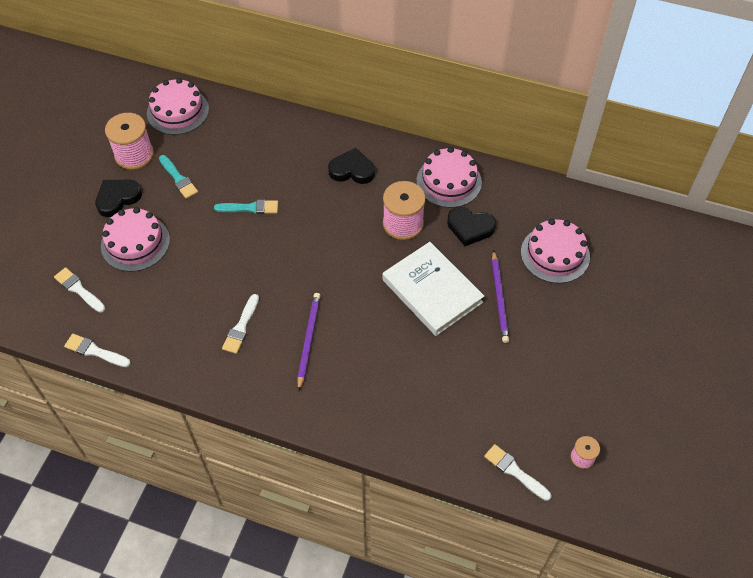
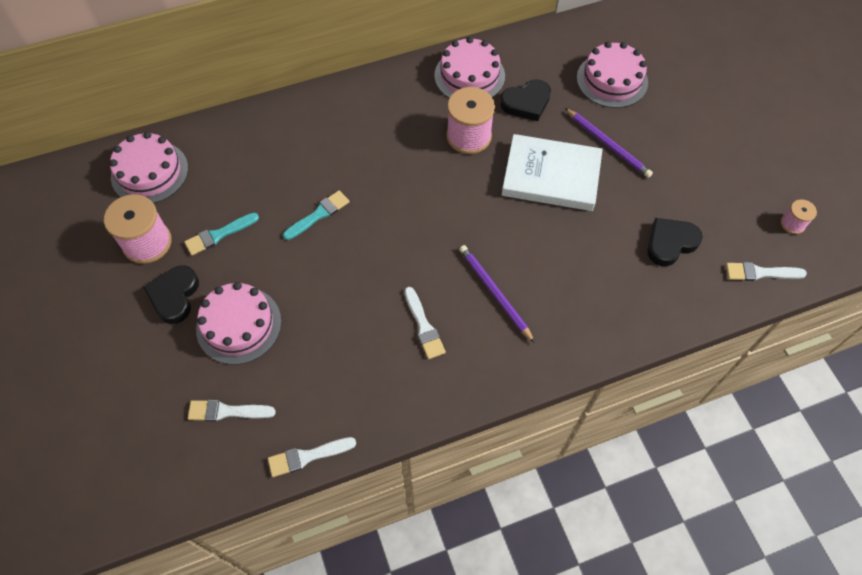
camera: 40 degrees left, 5 degrees up
turquoise brush [159,155,198,199] -> turquoise brush turned 135 degrees clockwise [184,213,259,256]
black heart [328,148,375,184] -> black heart moved to [647,218,703,266]

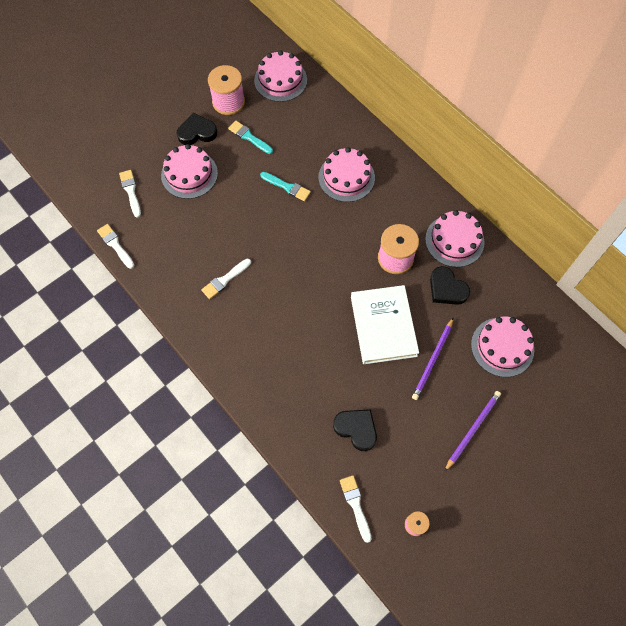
camera: 70 degrees right, 5 degrees up
purple pencil [459,245,535,343] -> purple pencil moved to [445,391,501,471]
none -> pink cake [319,147,375,202]

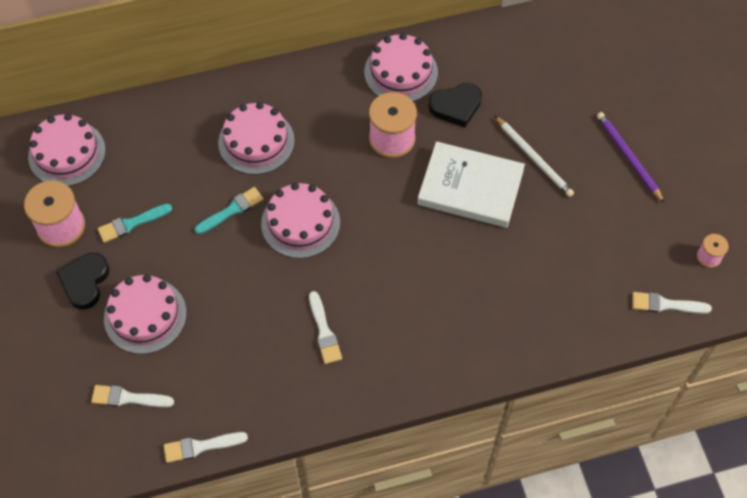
camera: 65 degrees left, 5 degrees down
black heart [333,410,377,451] -> none
purple pencil [412,318,453,400] -> white pencil [495,116,574,197]
pink cake [471,317,534,377] -> pink cake moved to [261,183,340,259]

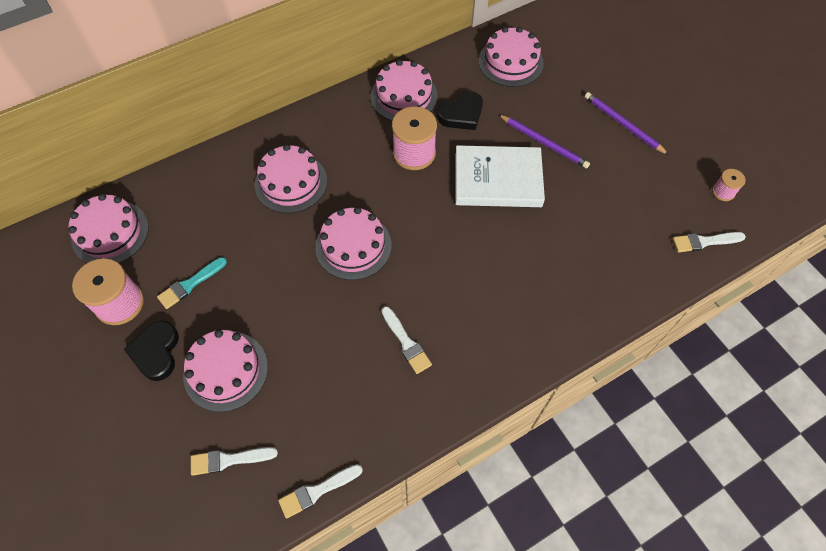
camera: 15 degrees left, 0 degrees up
turquoise brush [195,187,264,234] -> none
white pencil [495,116,574,197] -> purple pencil [498,114,590,168]
none -> pink cake [479,27,544,87]

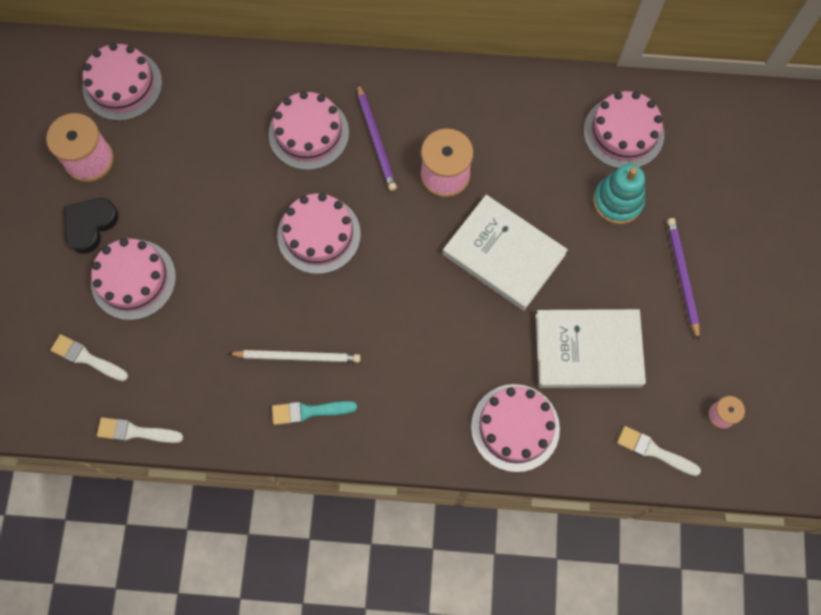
camera: 35 degrees right, 10 degrees up
turquoise brush [157,257,227,309] -> turquoise brush moved to [272,401,357,425]
pink cake [371,60,438,121] -> pink cake moved to [471,384,560,472]
white brush [381,306,432,374] -> white pencil [228,350,360,362]
black heart [437,91,483,130] -> none
purple pencil [498,114,590,168] -> purple pencil moved to [357,83,397,191]
none -> white book [536,309,646,388]
none -> turquoise stacking toy [593,164,645,224]

